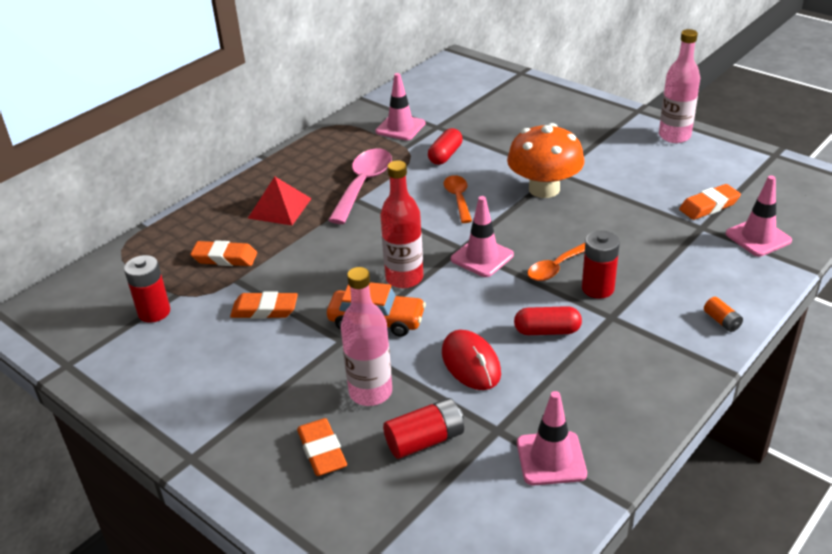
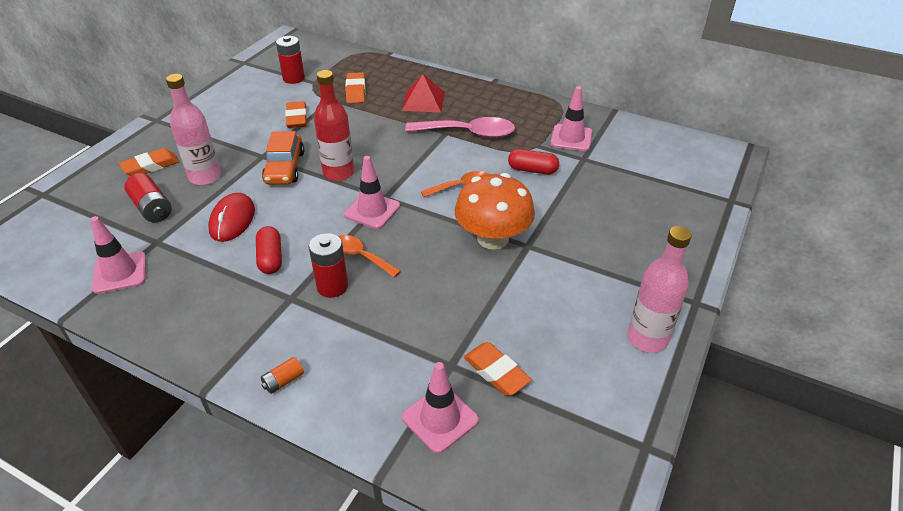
camera: 75 degrees right, 5 degrees up
red mouse [442,330,501,390] -> red mouse turned 45 degrees counterclockwise [208,193,255,242]

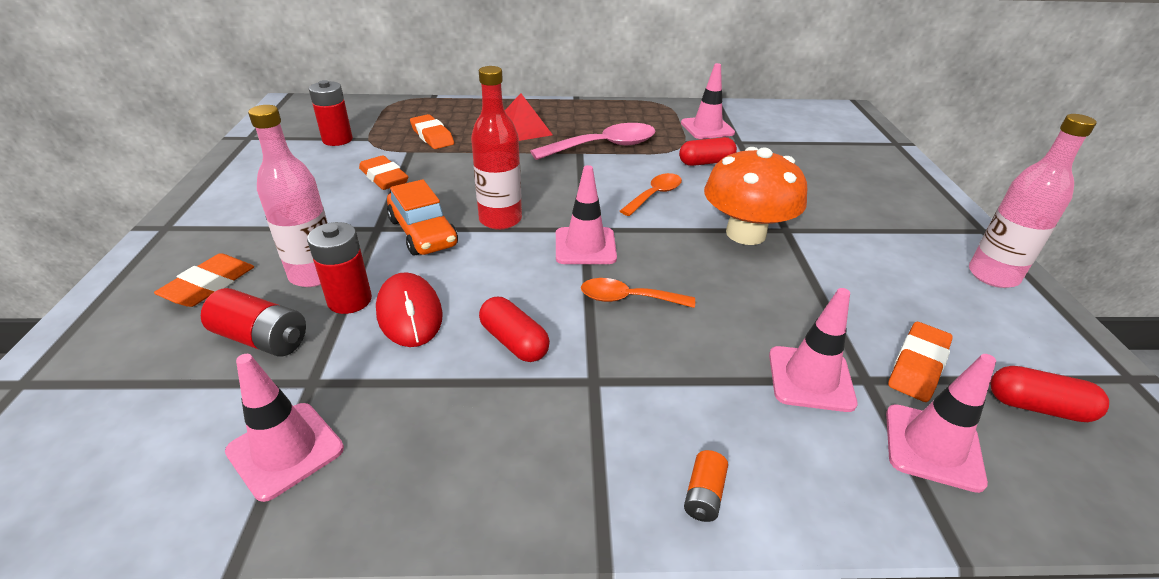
camera: 30 degrees left, 5 degrees down
red battery [309,233,348,298] -> red battery moved to [307,222,372,314]
orange eraser [463,342,532,396] -> orange eraser turned 75 degrees counterclockwise [888,322,953,402]
none -> pink traffic cone [769,288,858,412]
none -> red capsule [990,366,1109,422]

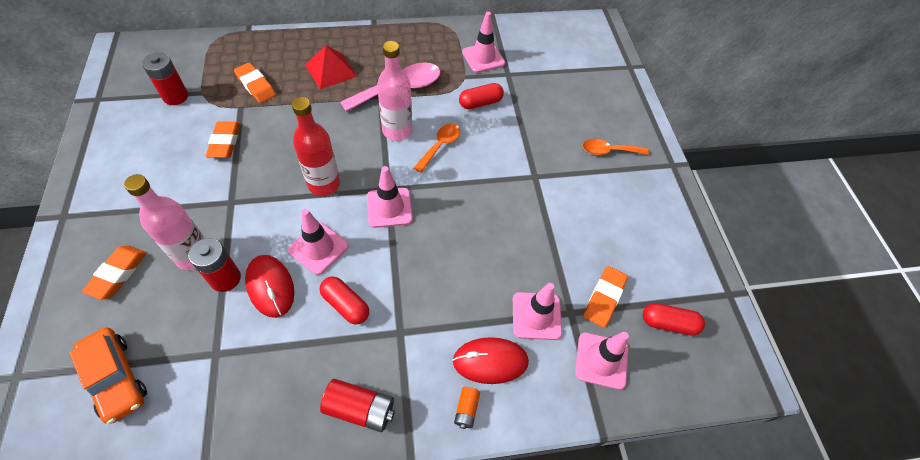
camera: 10 degrees left, 20 degrees up
red battery [201,288,306,357] -> red battery moved to [320,379,395,432]
pink traffic cone [225,354,344,502] -> pink traffic cone moved to [288,209,349,275]
orange eraser [359,155,408,190] -> orange eraser turned 45 degrees clockwise [206,121,240,158]
orange car [387,179,458,256] -> orange car moved to [70,327,147,424]
orange spoon [581,278,695,308] -> orange spoon moved to [582,139,649,155]
orange mushroom [704,147,807,245] -> none
pink bottle [969,114,1097,288] -> pink bottle moved to [377,41,412,141]
none -> red mouse [453,337,529,384]

